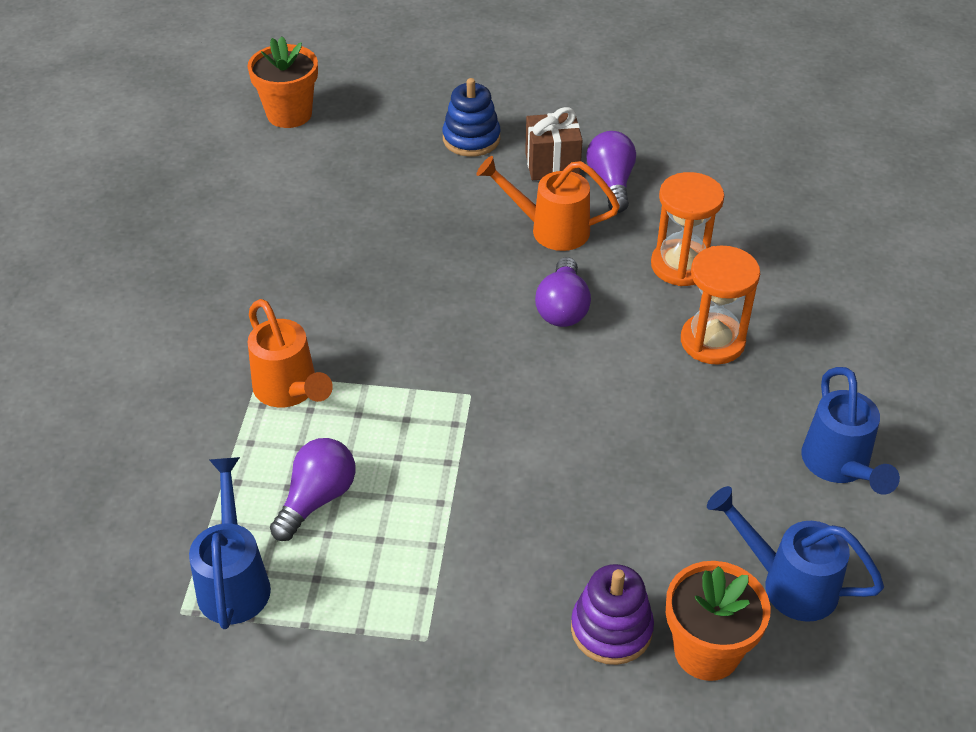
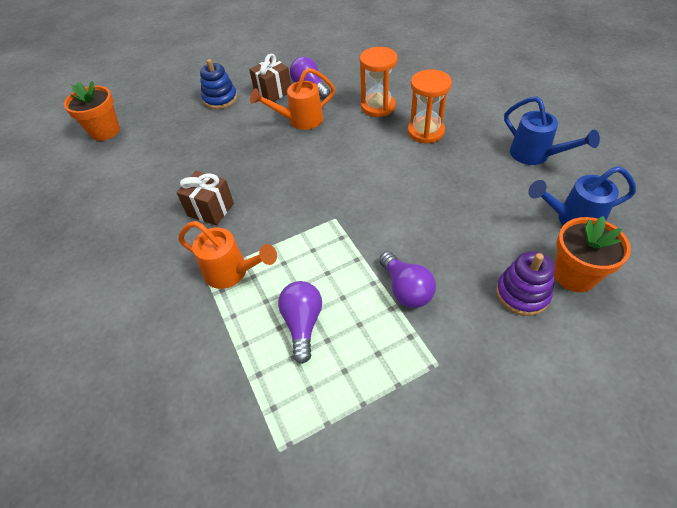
camera: 30 degrees left, 5 degrees up
blue watering can [189,457,271,629] -> none
purple light bulb [535,257,591,327] -> purple light bulb moved to [379,251,436,308]
none -> brown gift [176,171,234,226]

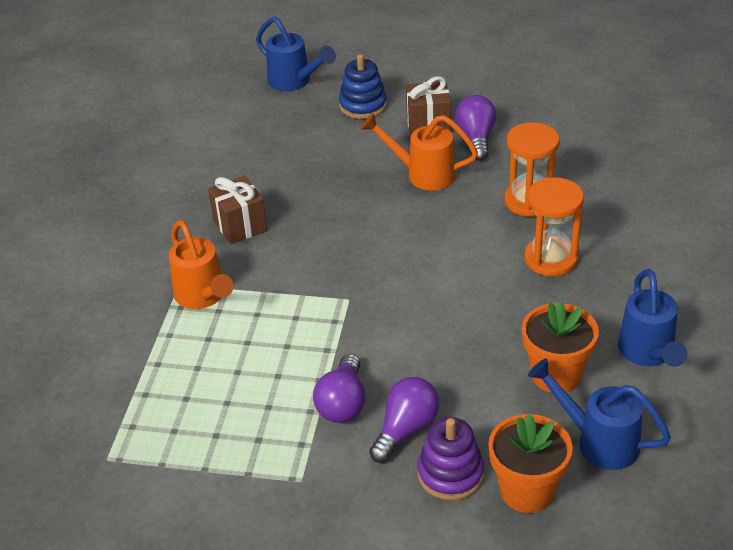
camera: 35 degrees right, 10 degrees down
orange flower pot [64,81,120,141] -> orange flower pot moved to [522,301,599,393]
purple light bulb [278,281,322,364] -> purple light bulb moved to [369,377,439,463]
none -> blue watering can [256,17,336,91]

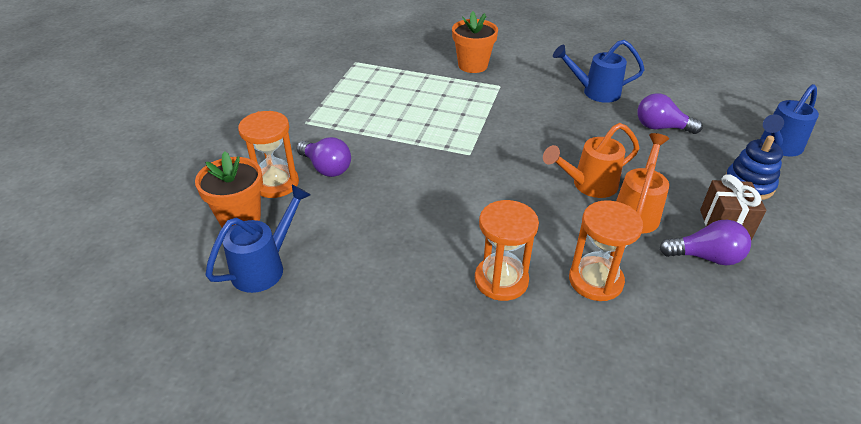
camera: 95 degrees right, 0 degrees up
orange watering can [169,220,234,309] -> orange watering can moved to [543,123,639,198]
brown gift [208,175,267,244] -> none
purple light bulb [313,354,366,423] -> purple light bulb moved to [637,93,703,134]
purple stacking toy [417,417,484,500] -> orange hourglass [238,111,299,198]
orange flower pot [522,301,599,393] -> orange flower pot moved to [452,11,498,73]
blue watering can [618,269,687,367] -> blue watering can moved to [553,40,645,103]

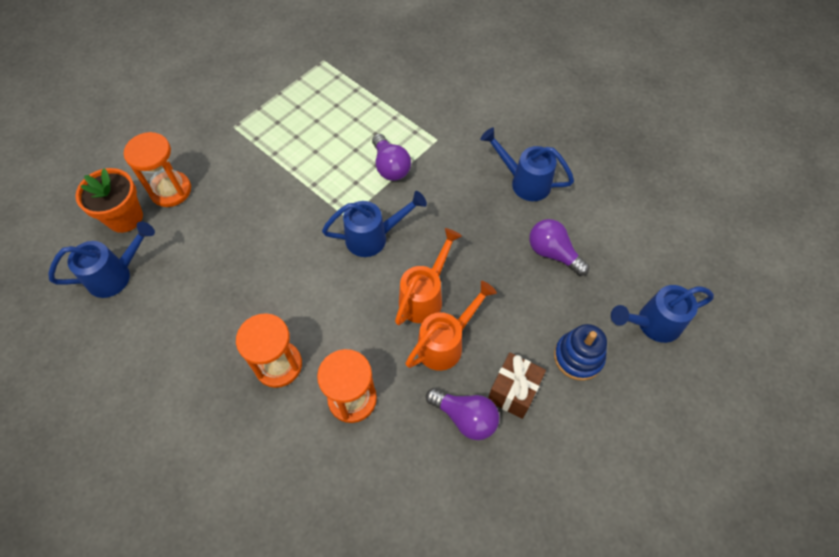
camera: 25 degrees right, 20 degrees up
purple light bulb [296,137,351,177] -> purple light bulb moved to [372,133,411,181]
orange flower pot [452,11,498,73] -> none
orange watering can [543,123,639,198] -> orange watering can turned 120 degrees clockwise [395,228,462,325]
none -> blue watering can [322,191,427,257]

